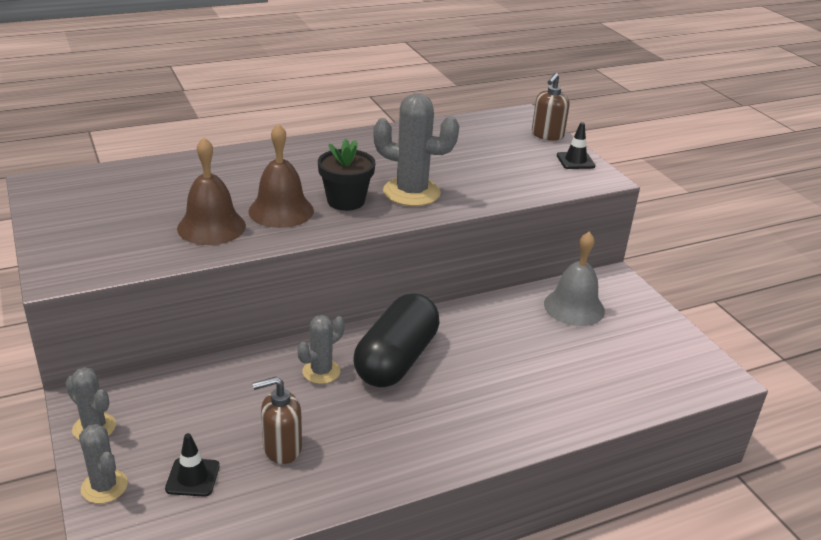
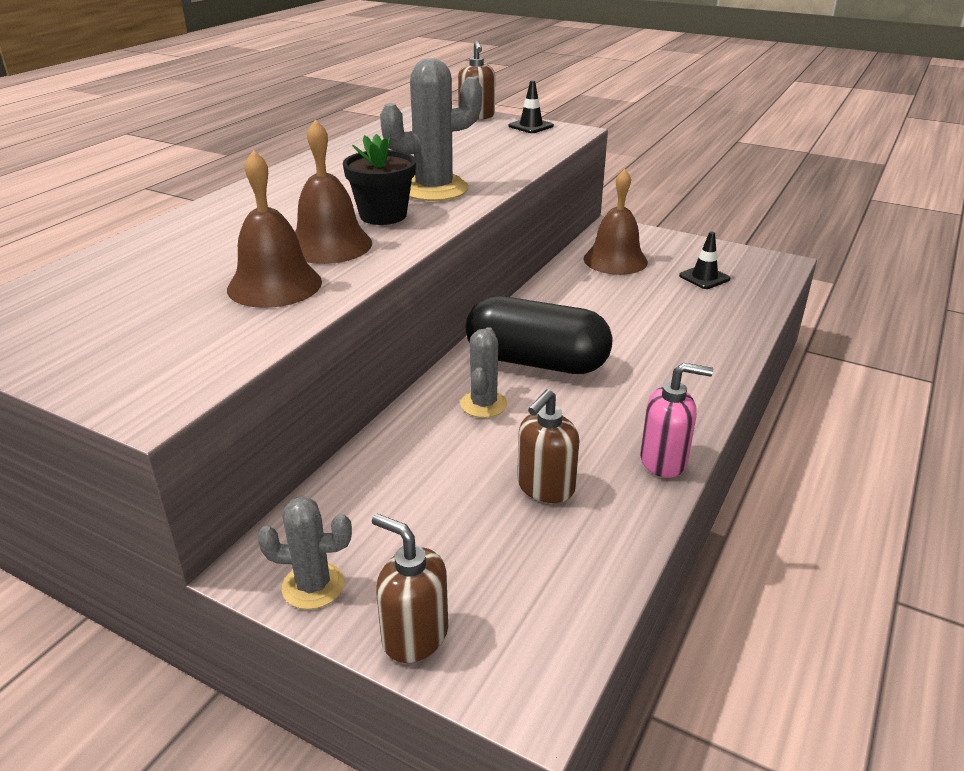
camera: 35 degrees left, 0 degrees up
grey cactus [79,424,128,504] -> brown soap dispenser [372,514,448,663]
black traffic cone [165,433,220,497] -> black traffic cone moved to [679,232,730,289]
black capsule [353,293,440,387] -> black capsule turned 60 degrees counterclockwise [465,296,613,374]
grey bell [544,232,605,326] -> brown bell [583,169,648,275]
none -> pink soap dispenser [640,363,713,478]

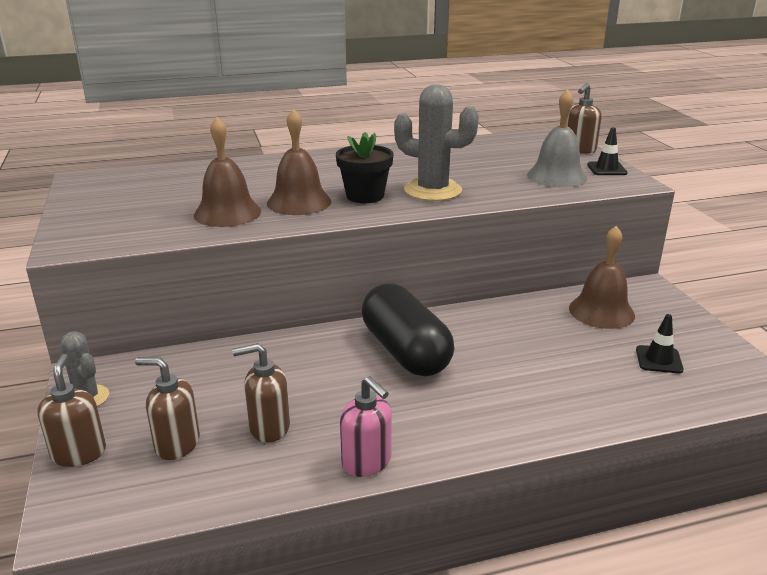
camera: 45 degrees right, 5 degrees down
grey cactus [460,327,507,418] -> none
none -> brown soap dispenser [135,357,200,460]
none -> grey bell [527,89,587,187]

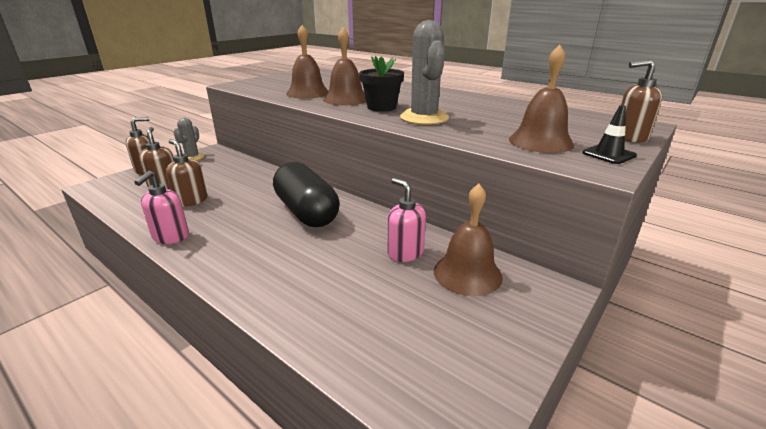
camera: 55 degrees right, 0 degrees up
black capsule [362,283,454,376] -> black capsule turned 60 degrees counterclockwise [273,162,339,227]
grey bell [527,89,587,187] -> brown bell [509,45,574,153]
black traffic cone [636,314,684,373] -> none
none -> pink soap dispenser [388,178,426,262]

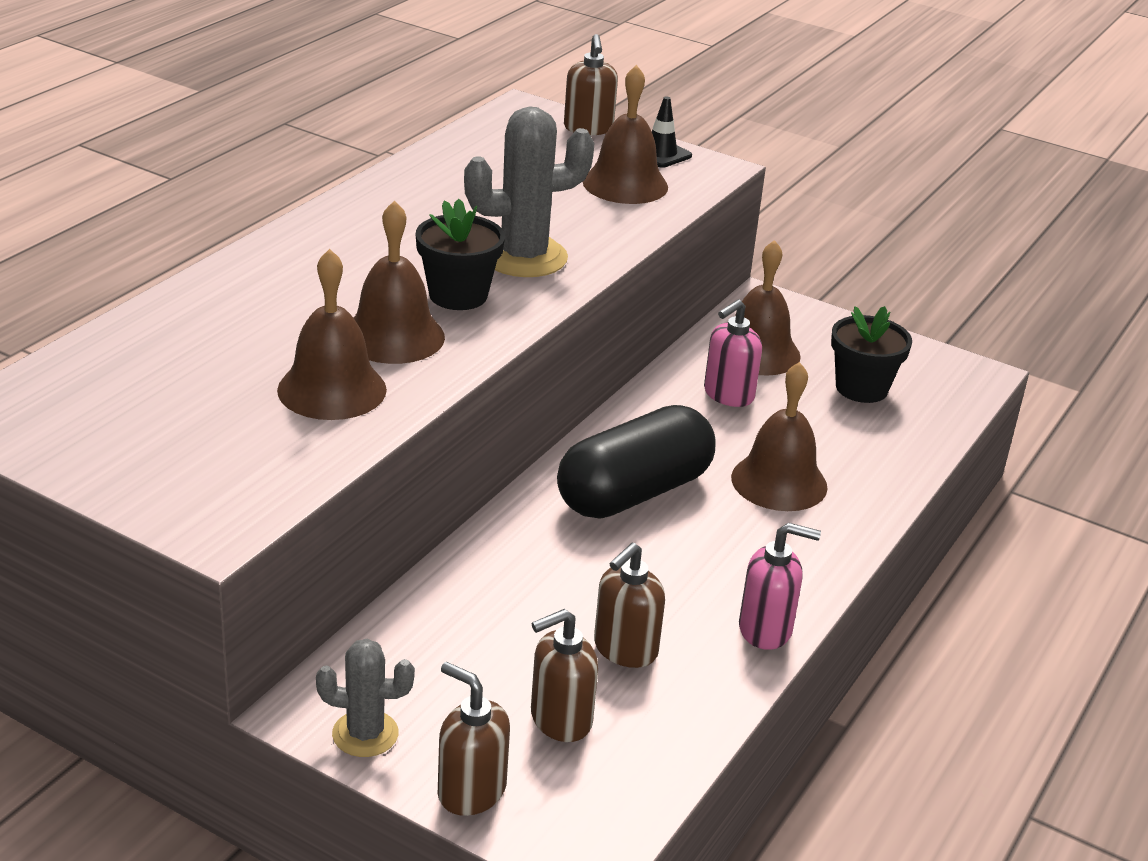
camera: 100 degrees left, 5 degrees up
none -> brown bell [731,362,828,511]
none -> black flower pot [831,306,912,403]

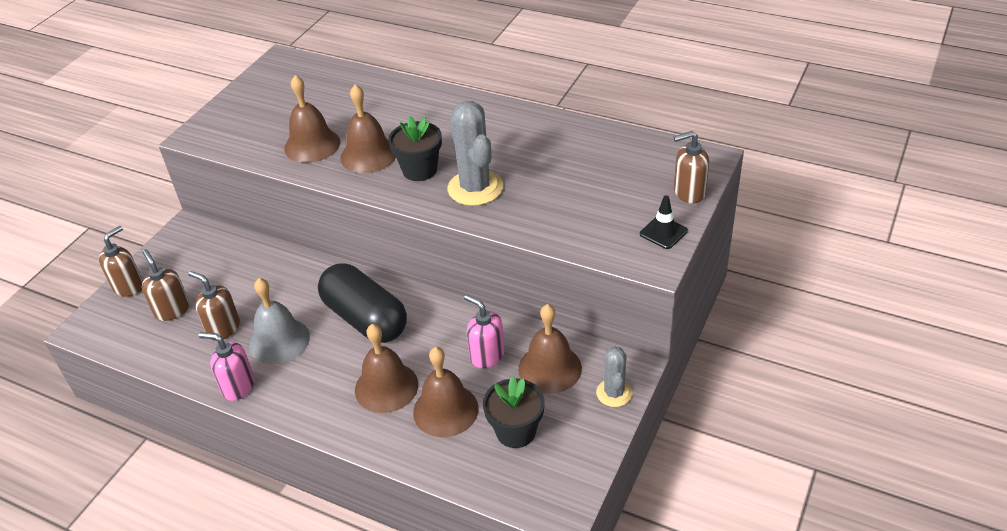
camera: 90 degrees right, 10 degrees up
grey cactus [316,639,415,757] -> grey cactus moved to [596,346,632,407]
brown bell [583,65,668,204] -> brown bell moved to [413,347,479,437]
pink soap dispenser [739,522,821,650] -> pink soap dispenser turned 105 degrees clockwise [199,332,255,401]
none -> grey bell [249,278,310,364]

